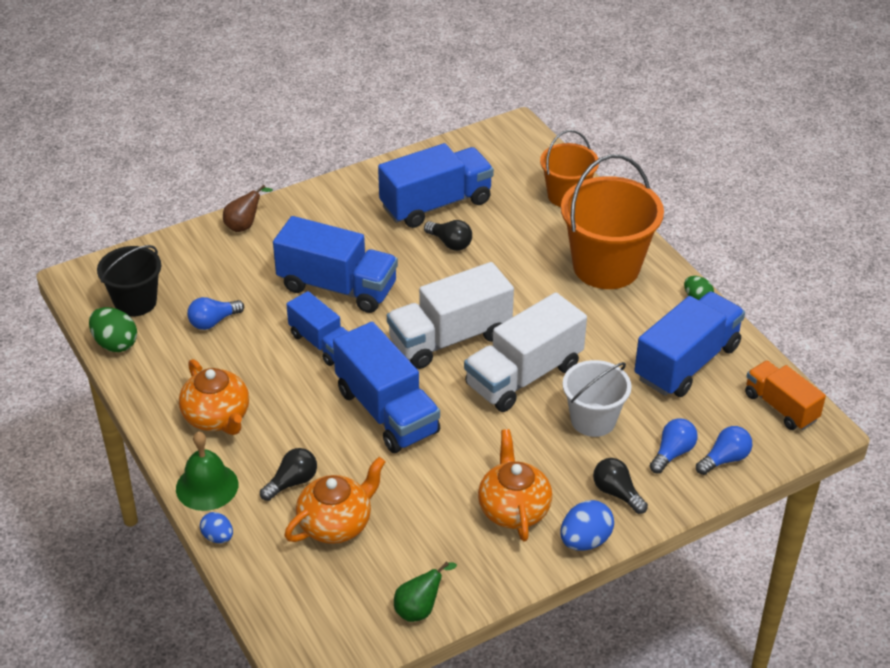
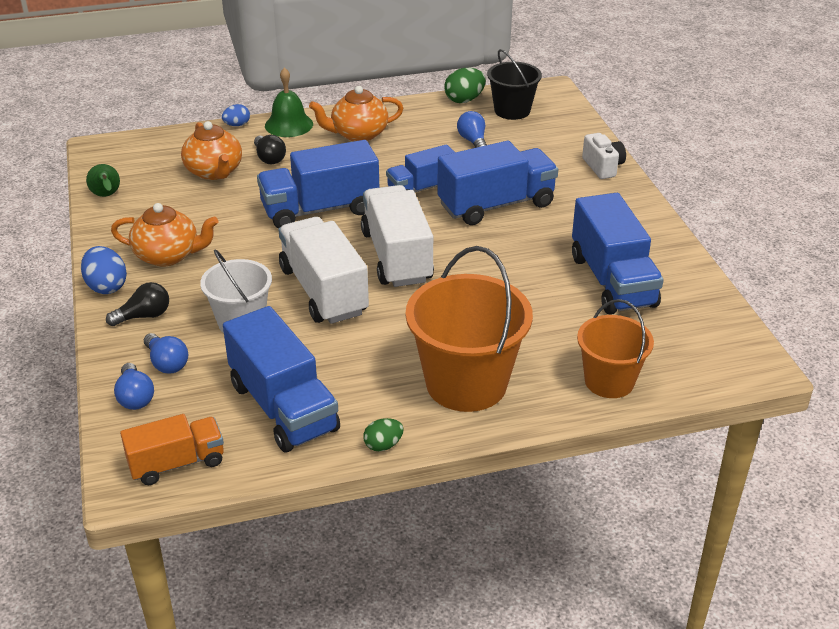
camera: 105 degrees right, 5 degrees down
brown pear [223,185,273,232] -> white camera [582,133,626,179]
blue truck [273,216,398,313] -> blue truck turned 150 degrees counterclockwise [437,141,558,225]
black light bulb [424,220,472,251] -> none

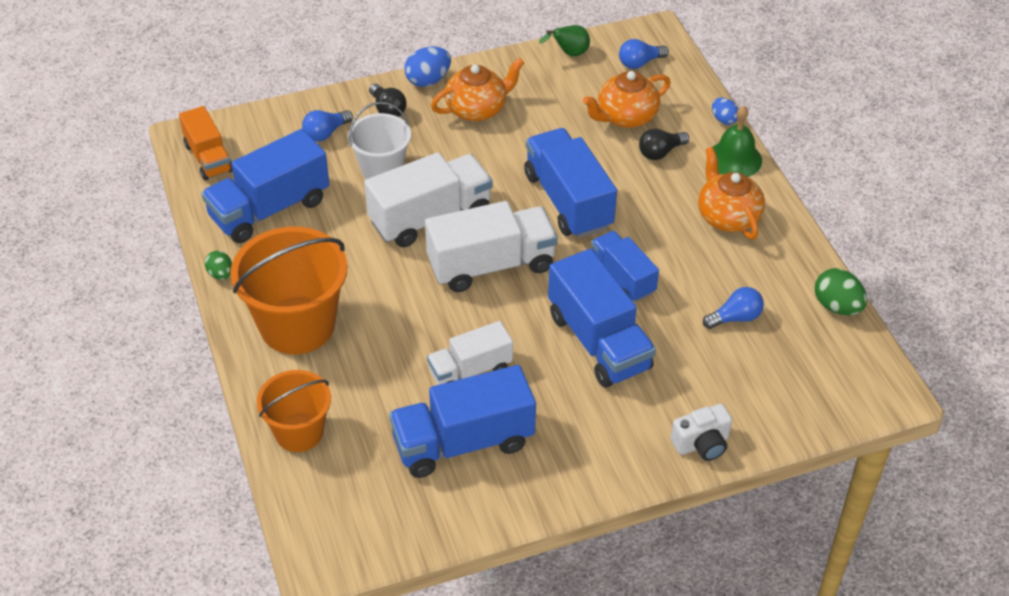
camera: 85 degrees right, 10 degrees up
orange teapot [111,203,218,266] -> orange teapot turned 120 degrees counterclockwise [431,58,525,121]
blue light bulb [114,363,154,410] -> blue light bulb moved to [619,39,669,69]
black bucket [487,49,542,120] -> none
none -> white truck [427,321,513,385]

